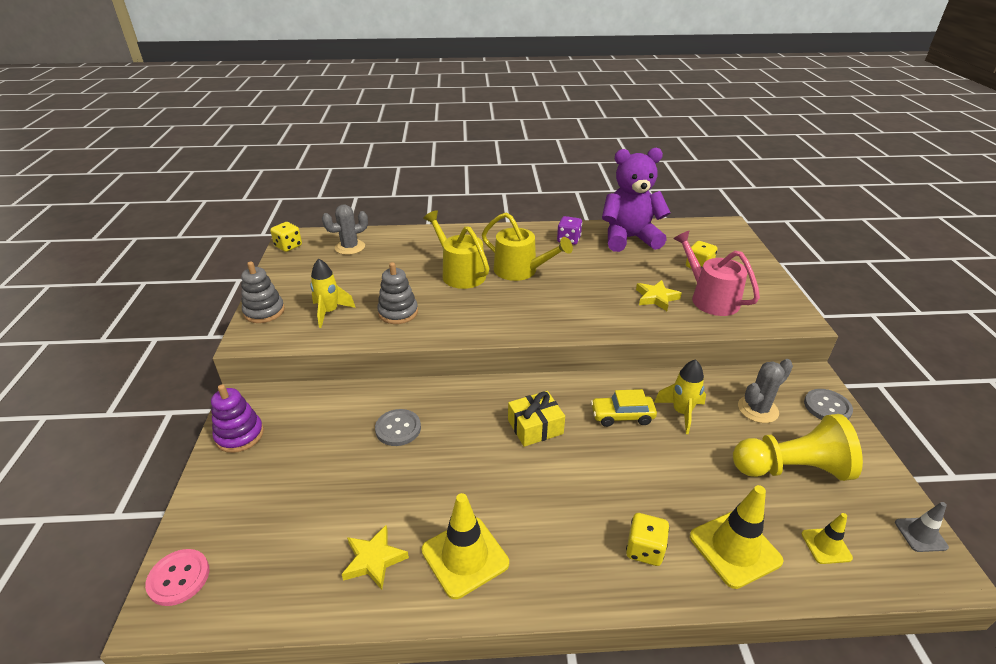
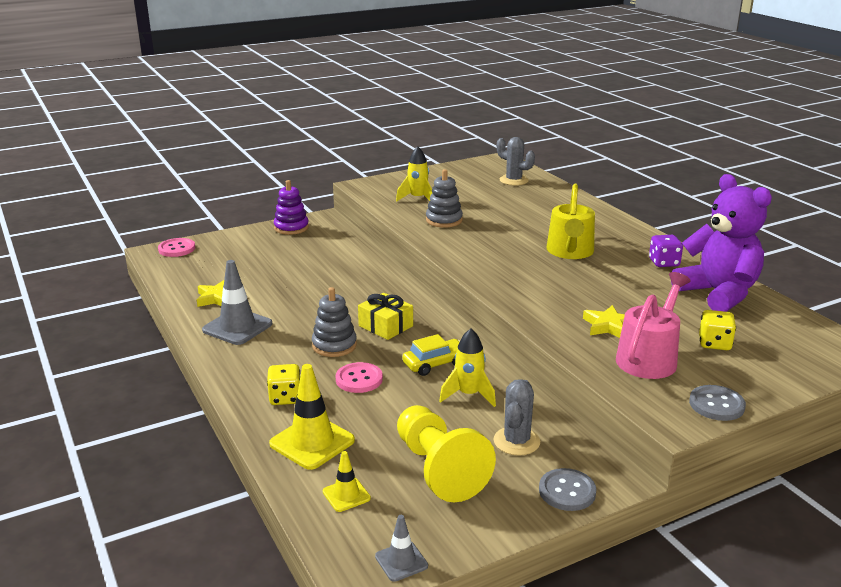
camera: 65 degrees right, 10 degrees down
grey stacking toy [241,261,285,323] -> grey stacking toy moved to [312,287,357,357]
yellow dice [270,222,302,252] -> none
grey button [375,409,421,446] -> grey button moved to [689,385,746,421]
yellow traffic cone [422,493,509,599] -> grey traffic cone [202,260,272,345]
yellow watering can [423,210,490,289] -> none
yellow car [591,389,657,427] -> yellow car turned 90 degrees clockwise [403,334,460,376]
grey cactus [738,359,793,423] -> grey cactus turned 75 degrees clockwise [493,379,540,456]
none -> pink button [336,362,383,393]

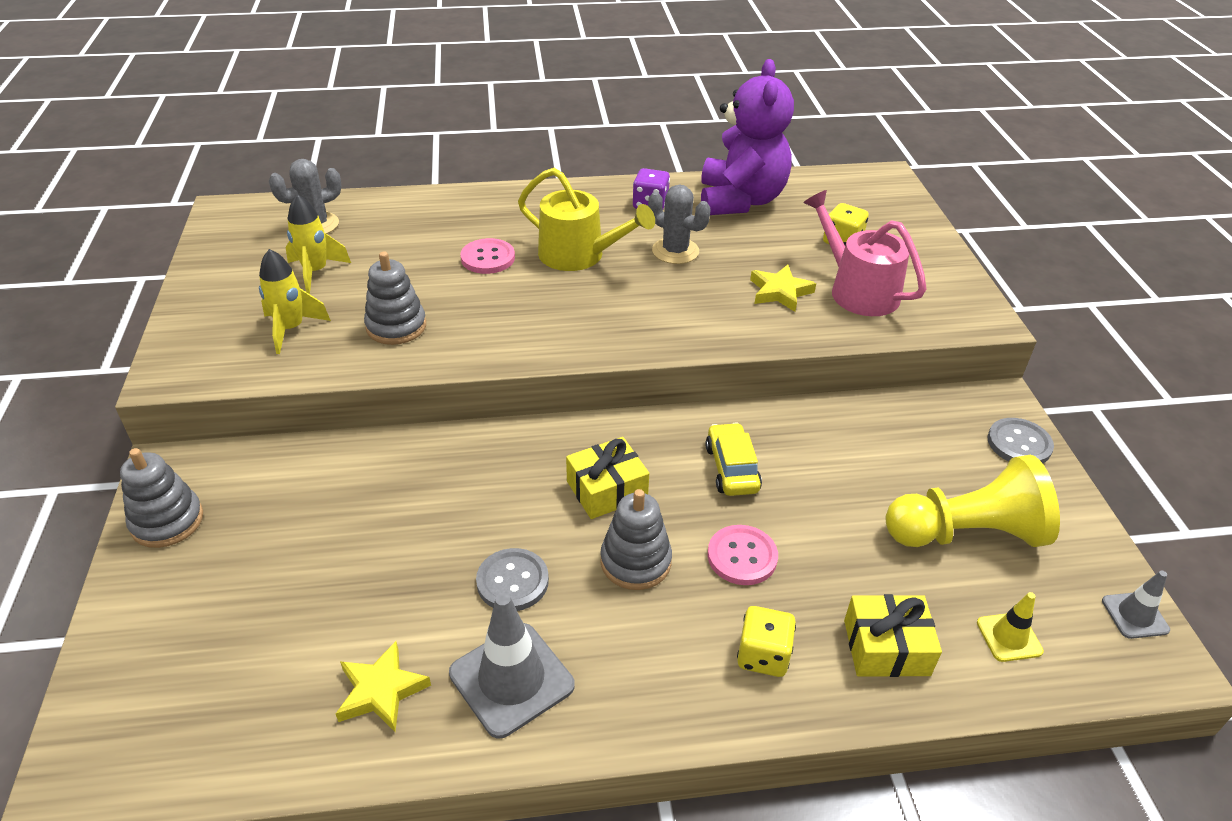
camera: 70 degrees left, 15 degrees up
pink button [158,238,195,257] -> pink button moved to [460,238,515,274]
yellow traffic cone [269,364,355,470] -> yellow gift [844,594,942,677]
purple stacking toy [274,180,309,235] -> grey stacking toy [120,448,203,548]
yellow rocket [439,329,496,407] -> yellow rocket moved to [286,194,351,294]
grey cactus [493,379,540,456] -> grey cactus moved to [648,185,710,264]
purple teddy bear [671,174,772,312] -> purple teddy bear turned 105 degrees clockwise [701,59,794,215]
grey button [689,385,746,421] -> grey button moved to [476,548,549,611]

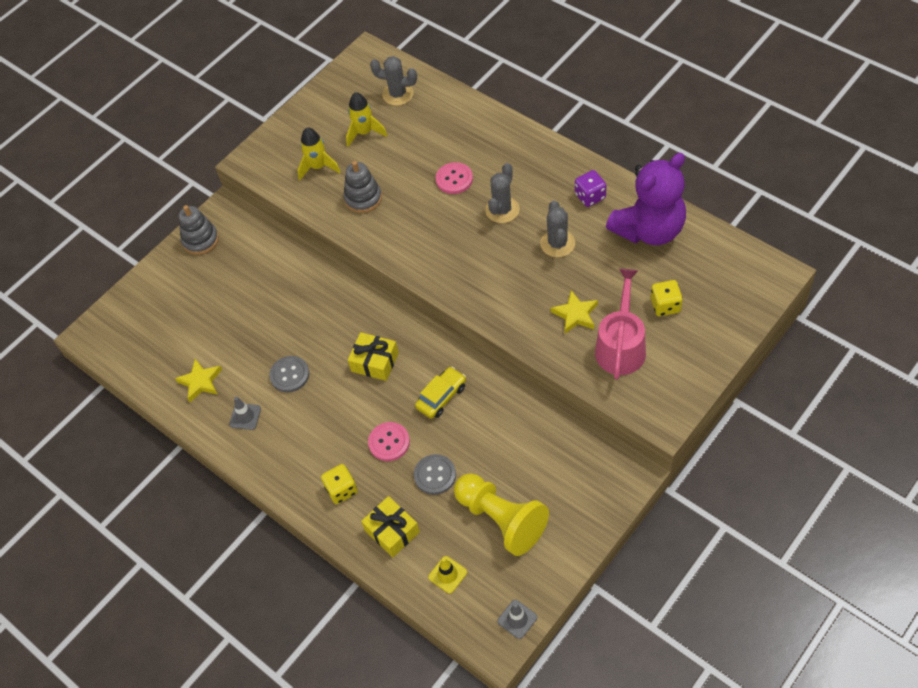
camera: 55 degrees right, 15 degrees up
grey traffic cone [449,593,575,739] -> grey traffic cone [229,397,261,430], size x0.55
yellow watering can [518,168,655,271] -> grey cactus [486,163,520,223]
grey stacking toy [600,489,672,590] -> none
grey button [988,418,1054,463] -> grey button moved to [414,454,456,495]

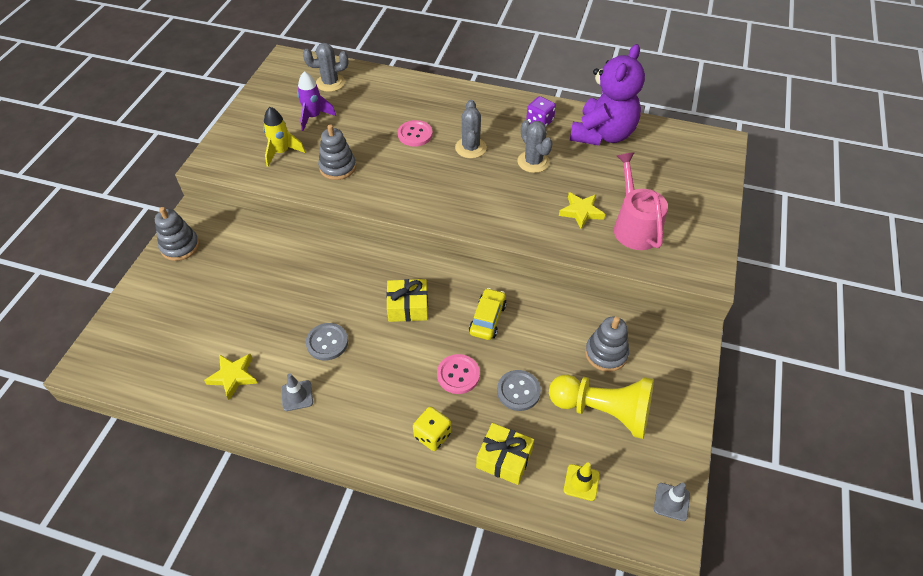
camera: 30 degrees left, 5 degrees down
yellow rocket [346,92,387,147] -> purple rocket [297,71,336,131]
yellow dice [651,280,683,316] -> none
none -> grey stacking toy [585,317,629,372]

